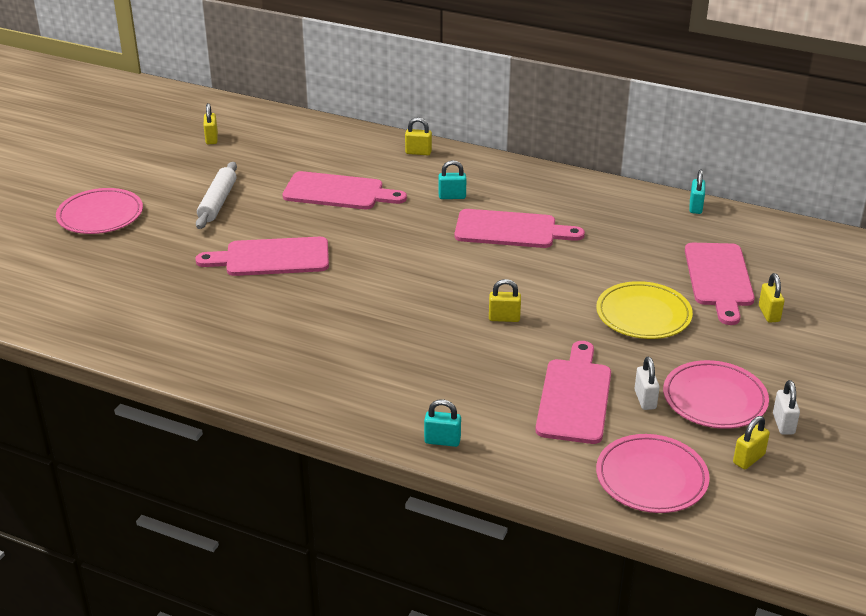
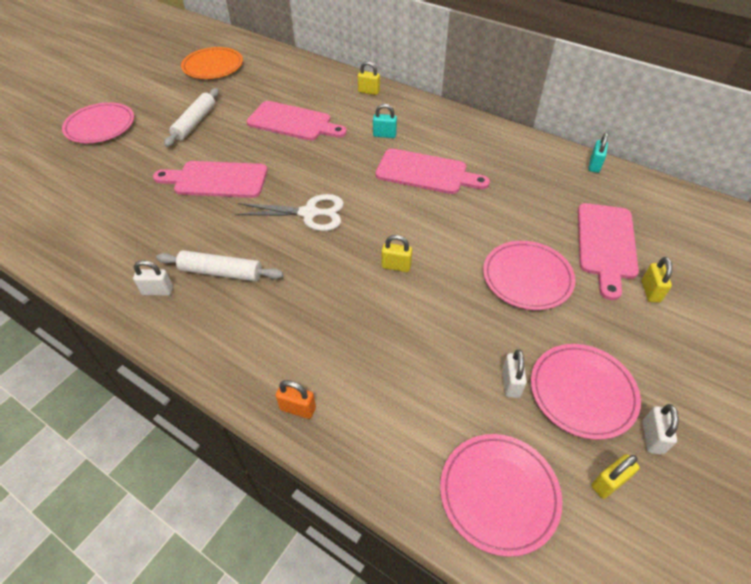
camera: 10 degrees right, 15 degrees up
yellow padlock [203,103,218,144] -> orange plate [181,47,243,79]
turquoise padlock [424,399,461,447] -> orange padlock [276,380,316,419]
pink cutting board [536,341,611,444] -> none
yellow plate [596,281,693,339] -> pink plate [483,241,576,310]
none -> white padlock [133,260,173,296]
none -> white rolling pin [156,250,283,282]
none -> white scissors [235,194,344,231]

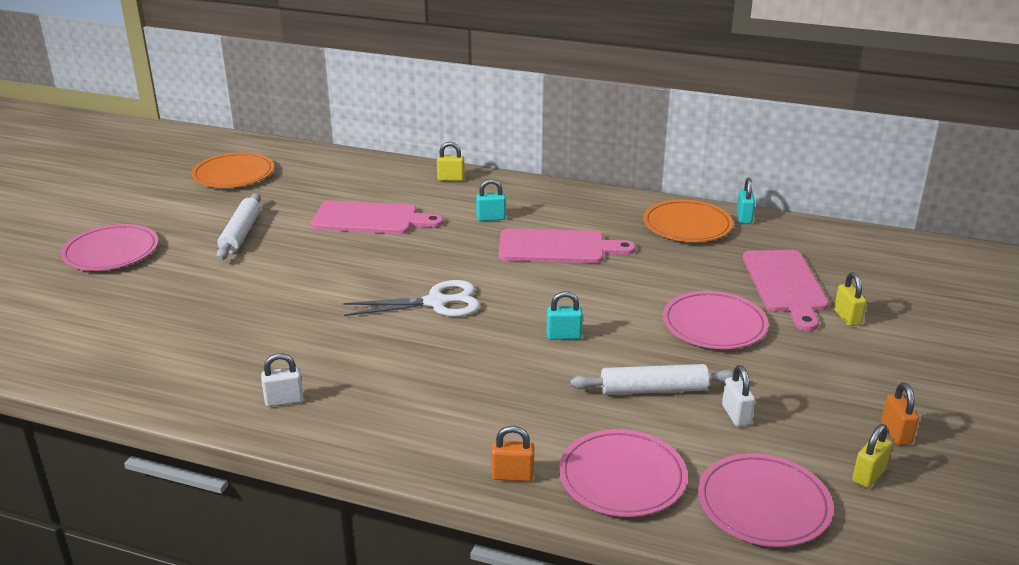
camera: 15 degrees left, 20 degrees down
pink cutting board [153,161,268,198] -> none
white rolling pin [156,250,283,282] -> white rolling pin moved to [570,364,733,395]
yellow padlock [382,235,412,272] -> turquoise padlock [547,291,583,340]
pink plate [531,344,641,440] -> pink plate moved to [559,429,688,517]
white padlock [642,404,679,455] -> orange padlock [881,383,919,445]
none -> orange plate [643,200,733,242]

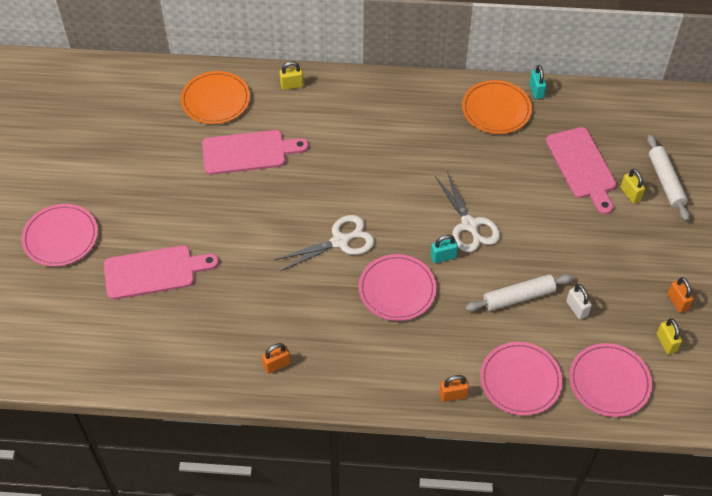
camera: 15 degrees left, 25 degrees up
orange plate [191,152,274,188] -> orange plate moved to [181,71,250,124]
white rolling pin [217,193,261,260] -> white rolling pin moved to [647,134,690,221]
white padlock [261,353,304,407] -> orange padlock [262,343,291,374]
turquoise padlock [476,179,506,221] -> none
pink cutting board [498,228,636,263] -> pink cutting board moved to [104,245,219,300]
pink plate [663,291,768,349] -> pink plate moved to [359,254,436,321]
yellow padlock [852,424,892,488] -> yellow padlock turned 45 degrees counterclockwise [657,318,682,354]
none -> white scissors [435,172,500,252]

